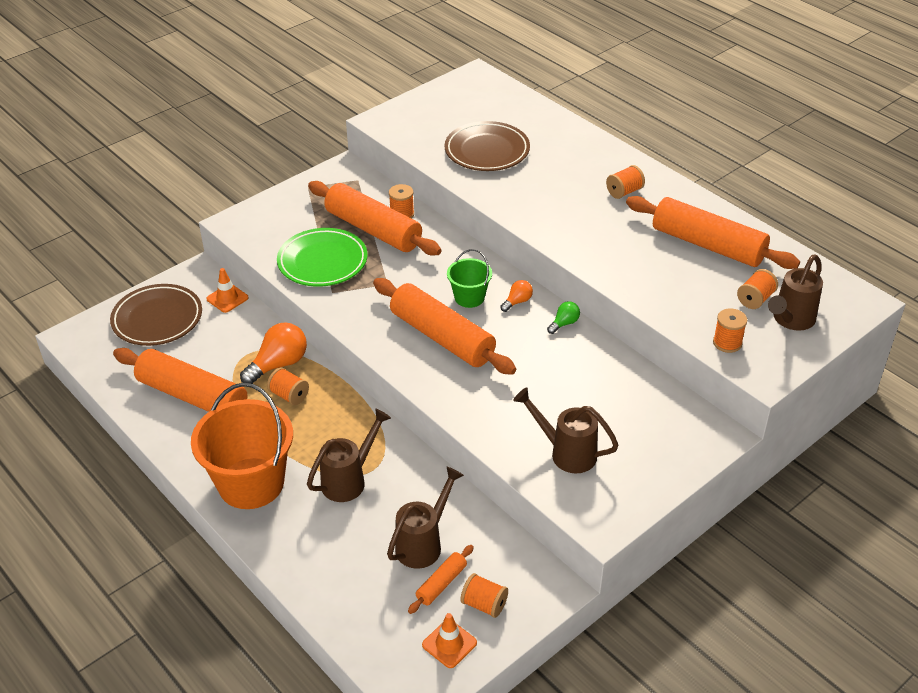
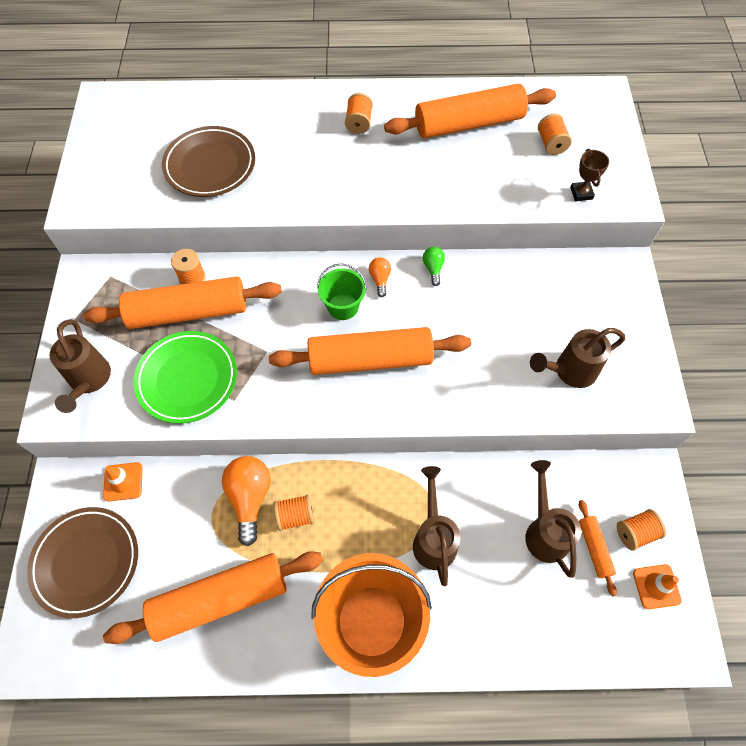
camera: 50 degrees left, 20 degrees up
orange spool [713,308,747,353] -> brown trophy [570,149,609,201]
brown watering can [768,255,823,331] -> brown watering can moved to [50,319,111,413]

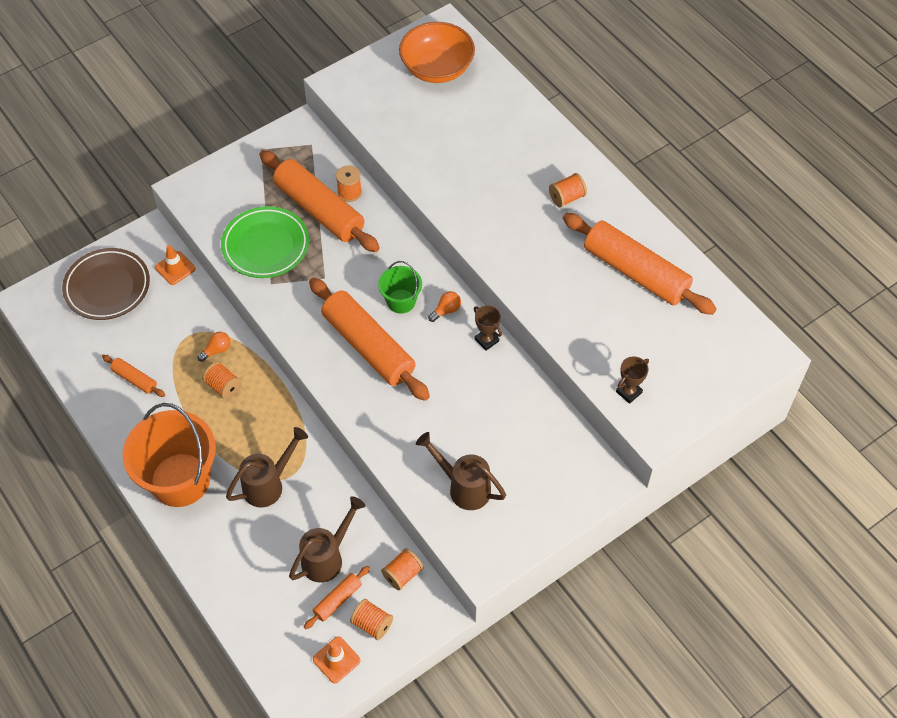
camera: 55 degrees right, 5 degrees down
brown watering can [50,319,111,413] -> none
orange rolling pin [103,551,323,644] -> orange rolling pin [102,355,165,397], size x0.45
brown plate [162,126,255,197] -> none
orange light bulb [222,456,271,546] -> orange light bulb [198,332,231,362], size x0.52
green light bulb [423,247,445,286] -> brown trophy [474,305,502,351]
orange spool [538,113,572,155] -> orange spool moved to [381,548,423,590]
none -> orange bowl [399,22,475,83]

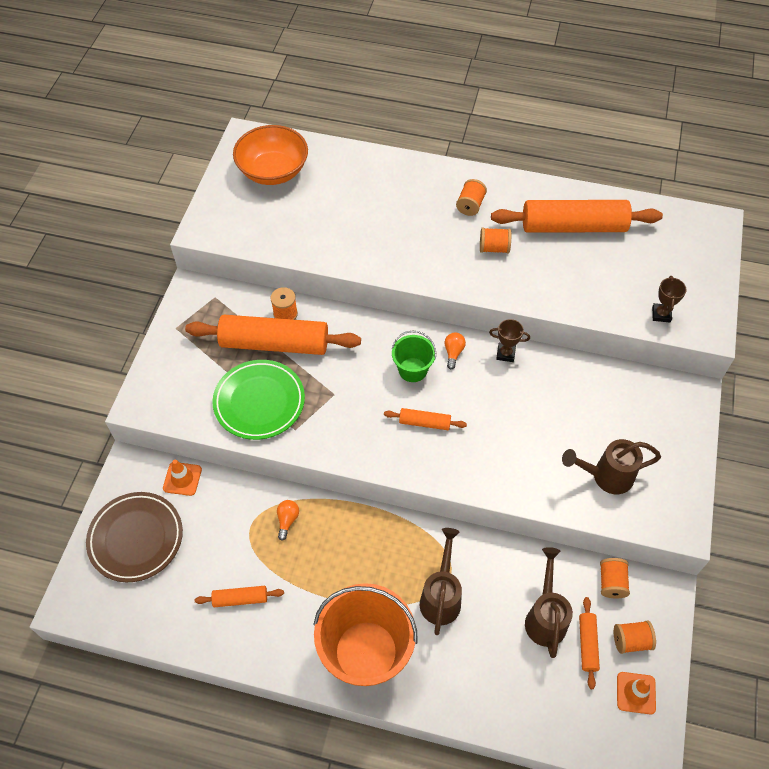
camera: 40 degrees left, 0 degrees up
orange spool [202,361,241,399] -> orange spool moved to [480,228,511,254]
orange rolling pin [309,278,430,401] -> orange rolling pin [384,408,467,430], size x0.45

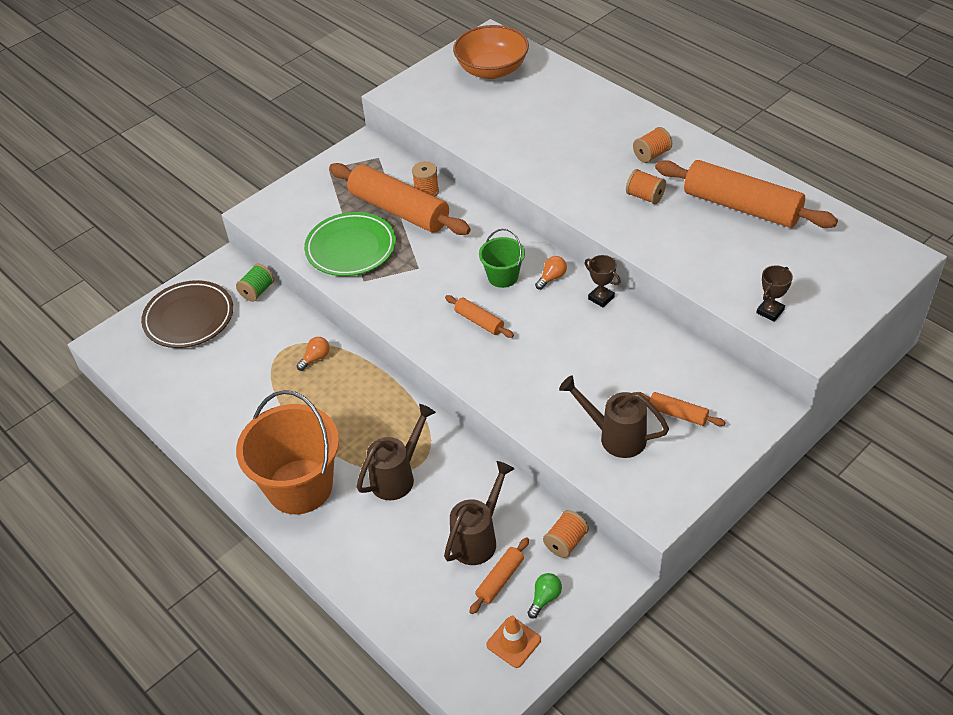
camera: 35 degrees right, 10 degrees down
orange traffic cone [163,460,202,496] -> green spool [236,264,274,302]
orange rolling pin [195,586,284,607] -> orange rolling pin moved to [634,392,726,426]
orange spool [614,621,656,654] -> green light bulb [528,573,562,618]

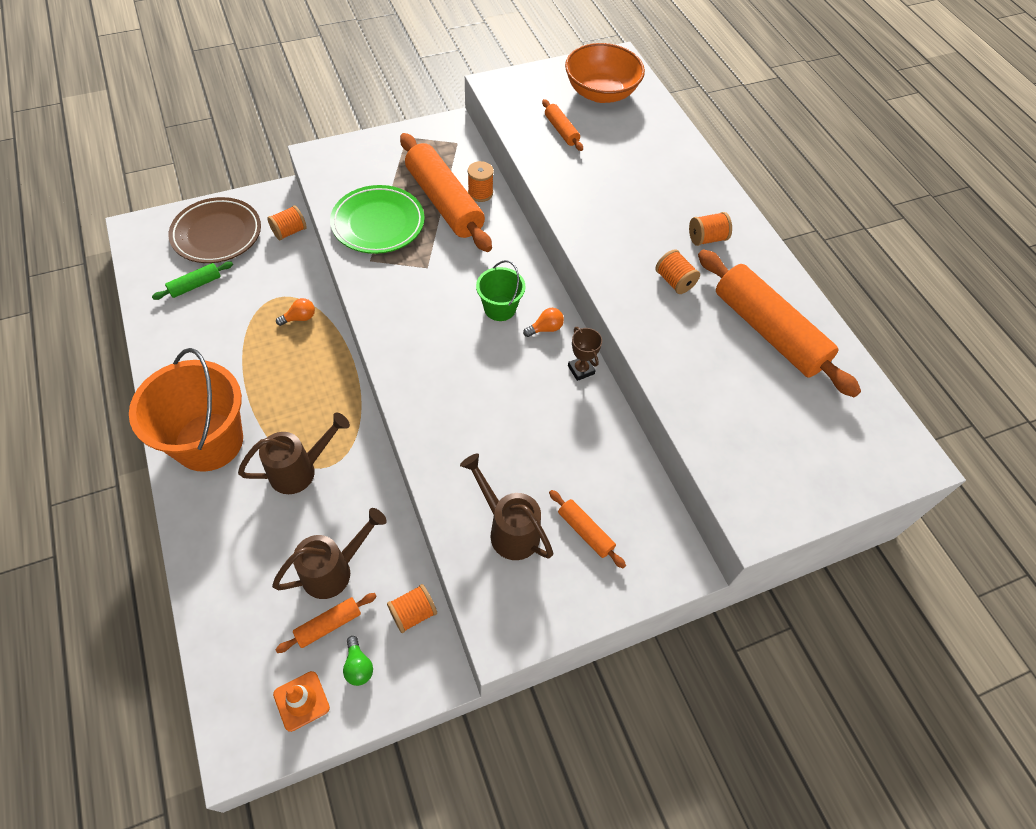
camera: 15 degrees right, 10 degrees up
green spool [236,264,274,302] -> orange spool [267,205,307,240]
orange rolling pin [445,295,514,338] -> orange rolling pin moved to [542,99,583,151]
green light bulb [528,573,562,618] -> green light bulb turned 105 degrees clockwise [343,636,373,686]
brown trophy [756,265,793,322] -> none
none -> green rolling pin [152,261,233,300]

